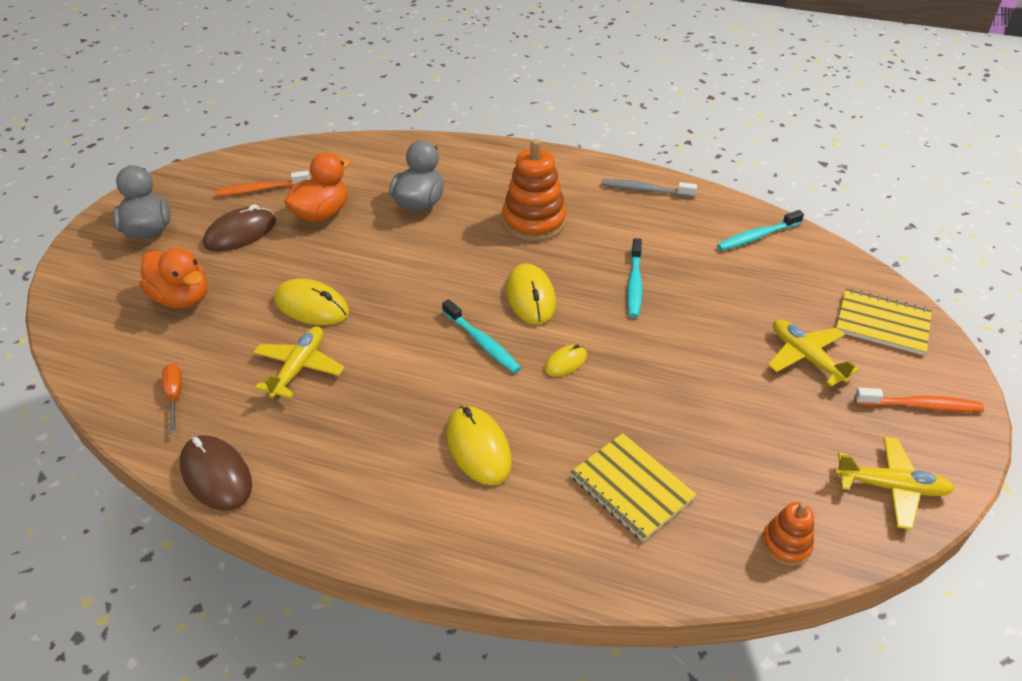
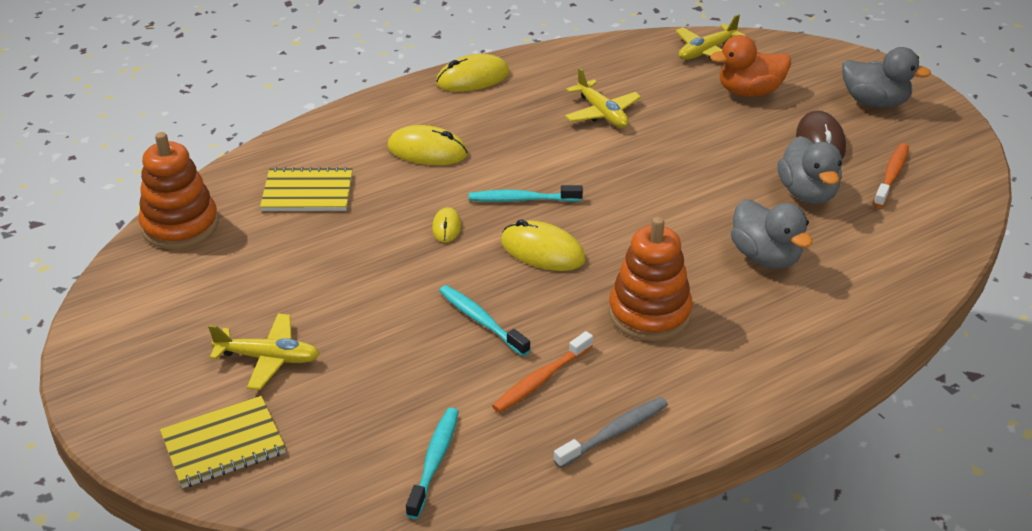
camera: 130 degrees right, 5 degrees down
orange screwdriver [162,363,182,434] -> none
brown mouse [180,435,252,511] -> none
yellow mouse [274,279,349,325] -> yellow mouse moved to [436,54,510,91]
orange duck [284,152,351,222] -> grey duck [777,136,842,204]
orange stacking toy [761,502,814,566] -> orange stacking toy [139,132,219,249], size x1.91
yellow plane [834,437,955,530] -> yellow plane moved to [676,14,746,60]
orange toothbrush [854,388,984,412] -> orange toothbrush moved to [492,331,593,413]

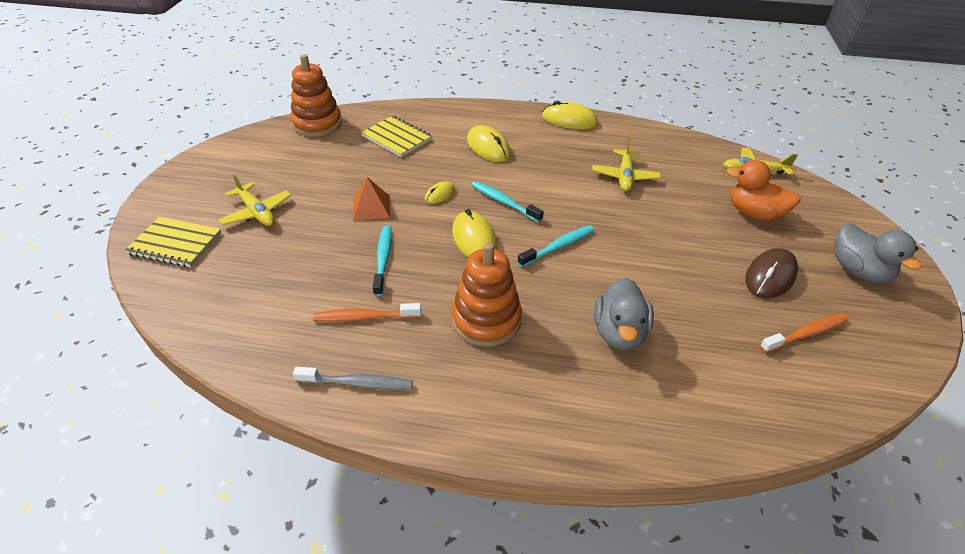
camera: 40 degrees right, 5 degrees up
turquoise toothbrush [406,408,459,519] -> turquoise toothbrush moved to [517,225,594,267]
grey duck [777,136,842,204] -> none
none -> orange pyramid [353,177,390,221]

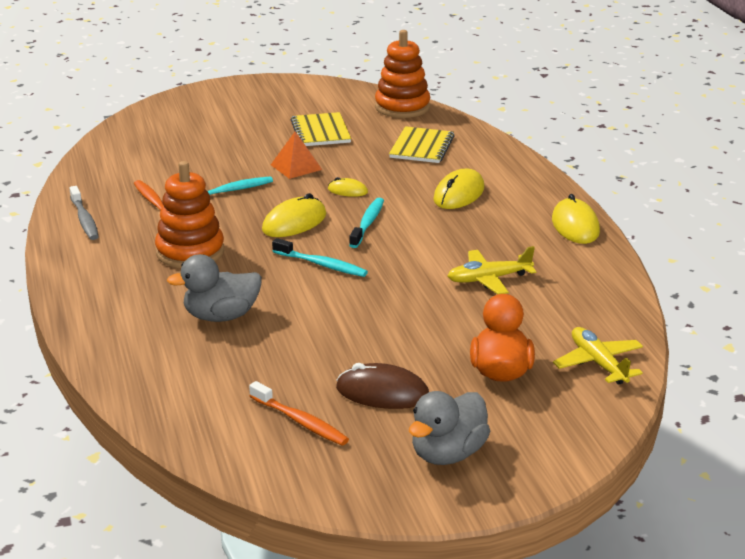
camera: 65 degrees right, 15 degrees down
yellow notebook [125,217,221,267] -> yellow notebook moved to [291,112,351,146]
yellow plane [218,174,291,226] -> none

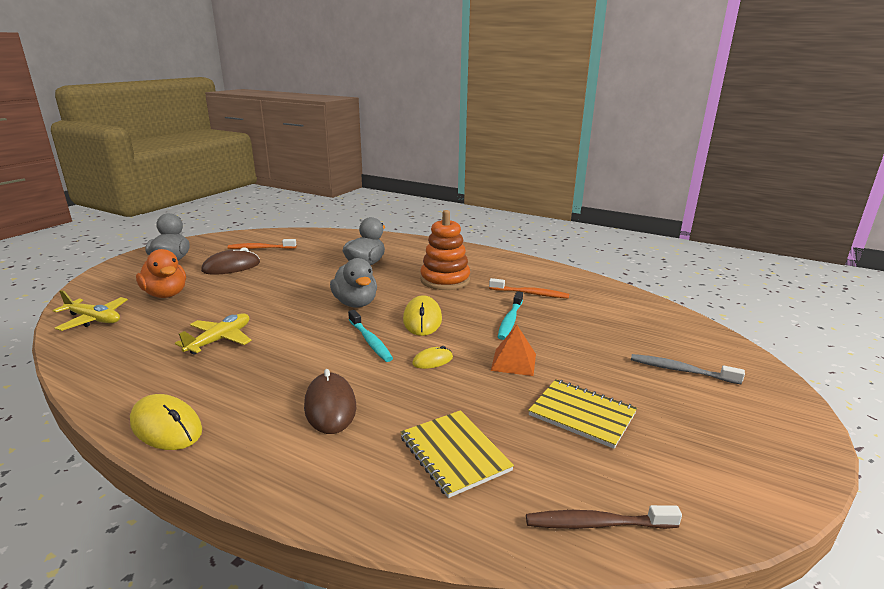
camera: 135 degrees right, 5 degrees down
grey toothbrush [69,186,99,240] -> grey toothbrush moved to [631,354,745,384]
turquoise toothbrush [272,238,368,277] -> grey duck [330,258,377,308]
orange stacking toy [375,30,430,118] -> brown toothbrush [526,505,682,529]
yellow mouse [433,169,484,209] -> brown mouse [304,369,356,434]

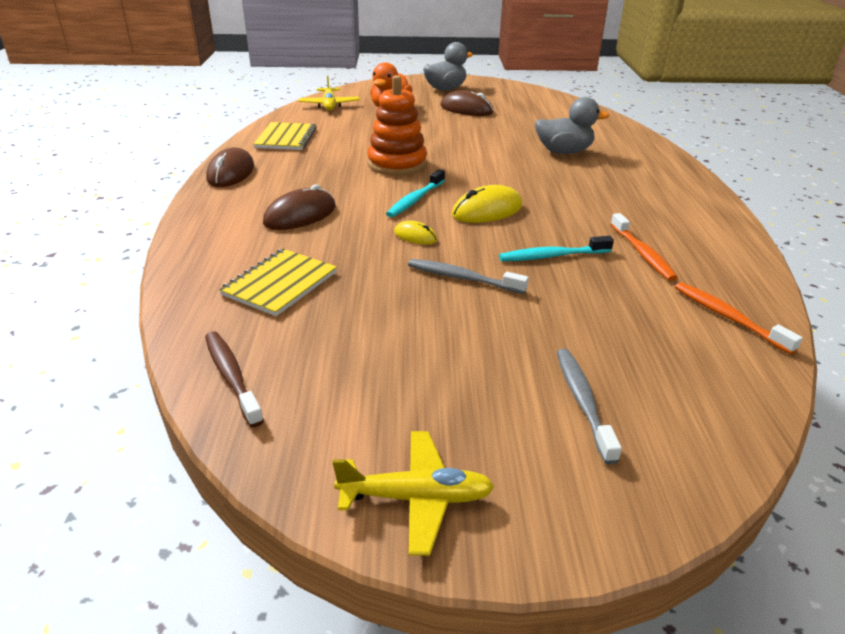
camera: 60 degrees right, 10 degrees up
yellow mouse [130,394,202,450] -> brown mouse [206,147,254,187]
yellow plane [175,313,252,355] -> yellow plane moved to [332,431,495,556]
orange toothbrush [227,239,297,249] -> orange toothbrush moved to [675,282,803,354]
grey duck [330,258,377,308] -> none
orange stacking toy [420,210,470,290] -> orange stacking toy moved to [367,75,427,176]
orange pyramid [491,325,536,376] -> grey toothbrush [408,259,529,294]
yellow notebook [528,379,637,449] -> yellow notebook moved to [254,122,317,150]

